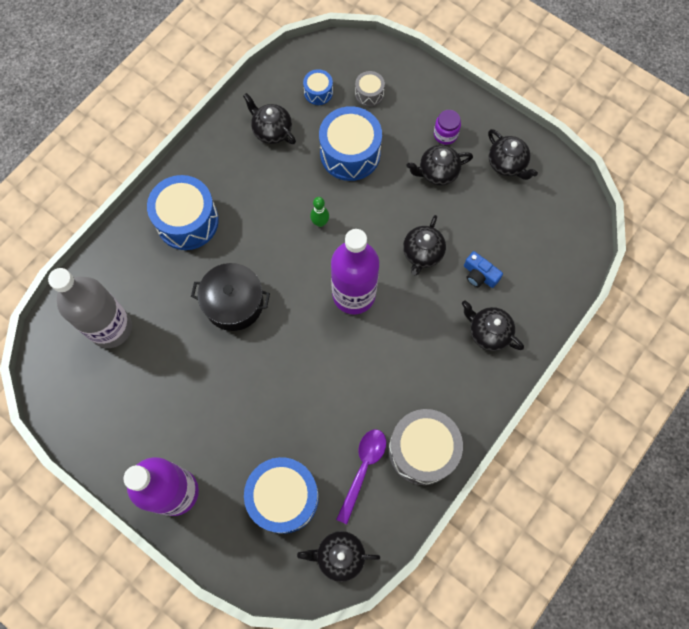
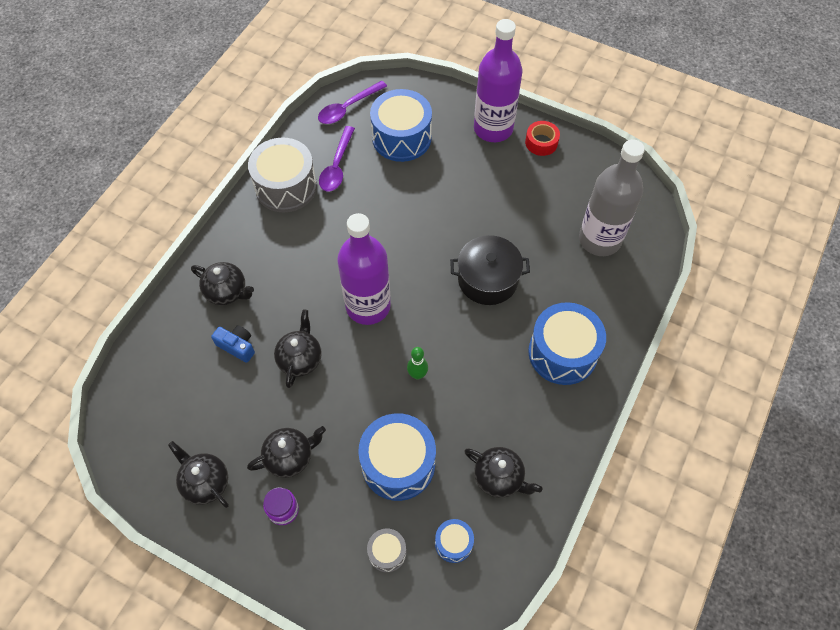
camera: 170 degrees right, 10 degrees down
black teapot [297,531,380,582] -> purple spoon [318,81,387,124]
none -> red tape [525,121,560,156]

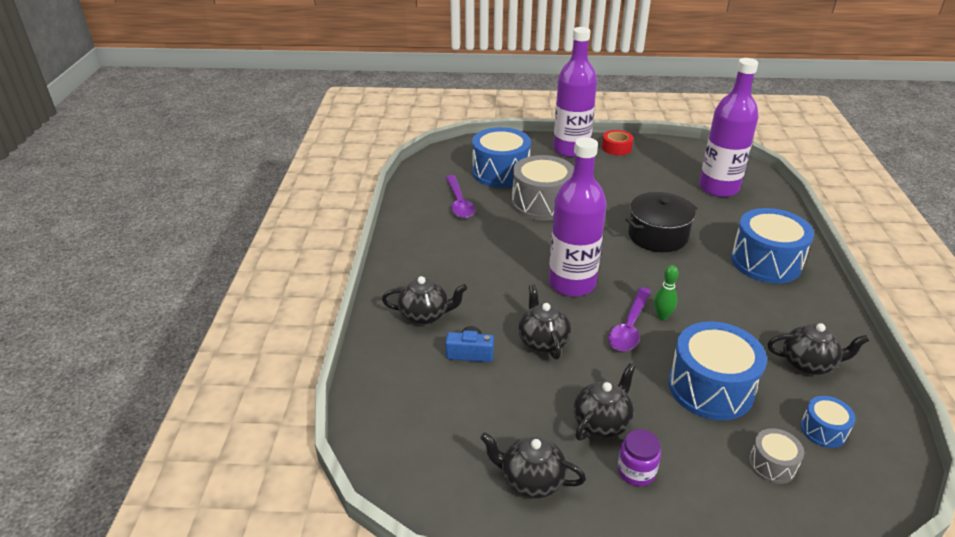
camera: 25 degrees left, 25 degrees down
grey drum [248,138,317,212] -> grey drum moved to [512,155,574,221]
purple spoon [318,81,387,124] -> purple spoon moved to [608,287,651,351]
grey bottle [579,139,645,256] -> purple bottle [699,58,758,197]

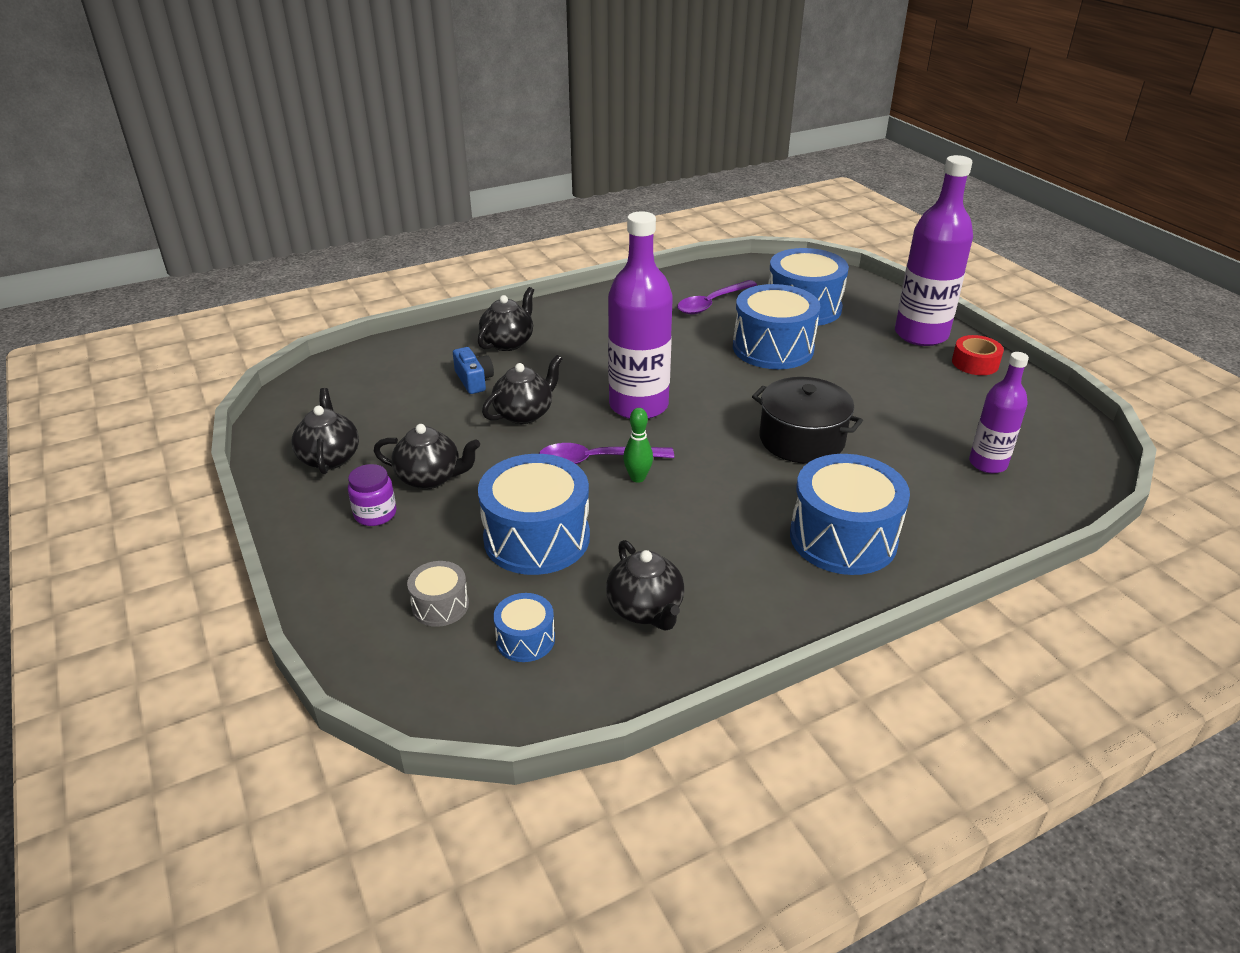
camera: 60 degrees right, 0 degrees up
black teapot [382,276,467,325] -> black teapot turned 120 degrees counterclockwise [478,287,534,351]
grey drum [512,155,574,221] -> blue drum [733,284,820,369]
purple bottle [699,58,758,197] -> purple bottle [969,352,1029,473], size x0.58

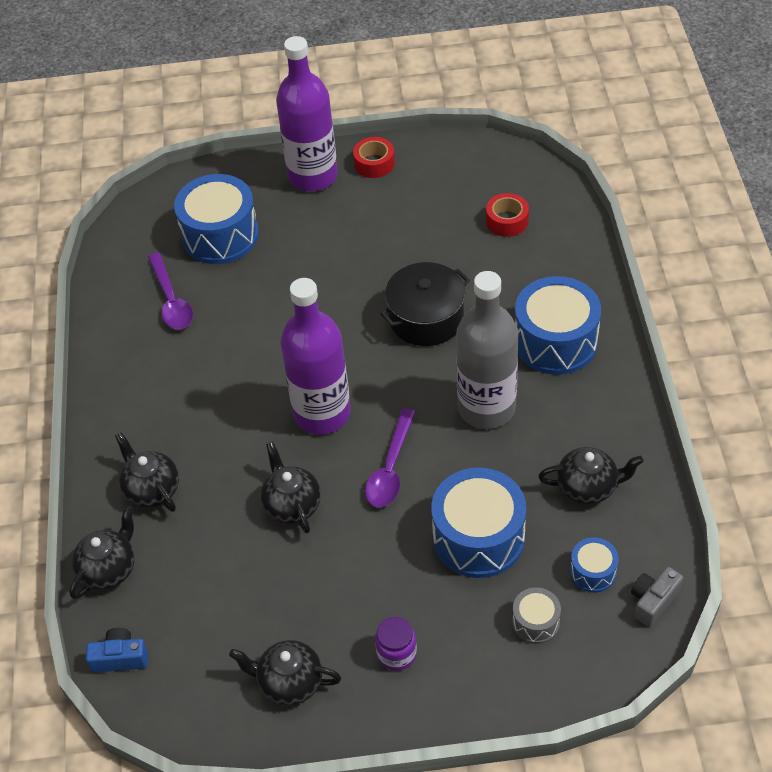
camera: 65 degrees left, 15 degrees up
black teapot [374,424,480,489] -> black teapot moved to [70,506,135,599]
blue camera [453,347,494,394] -> blue camera moved to [86,628,148,673]
green bowling pin [623,408,653,483] -> none
blue drum [733,284,820,369] -> none
purple bottle [969,352,1029,473] -> red tape [486,193,529,237]
none -> grey bottle [456,271,518,429]
none -> grey camera [631,567,683,627]

